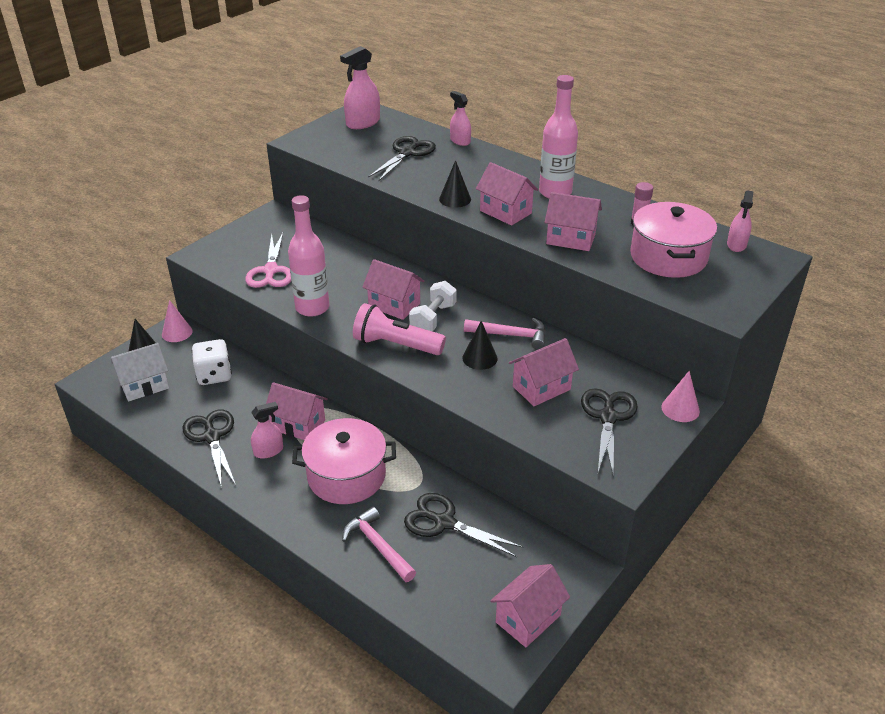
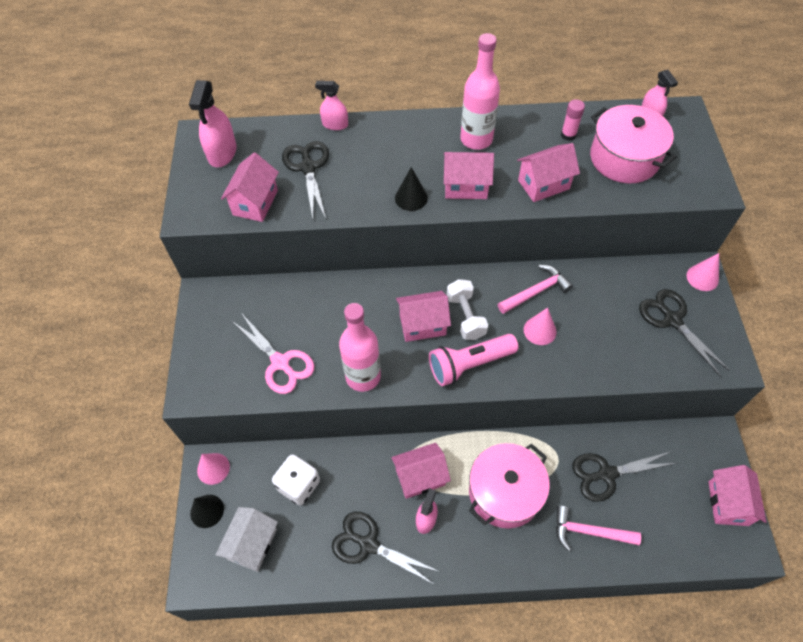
camera: 40 degrees left, 20 degrees up
black cone [462,321,498,370] -> pink cone [524,308,557,345]
pink house [509,338,579,406] -> pink house moved to [221,153,279,222]

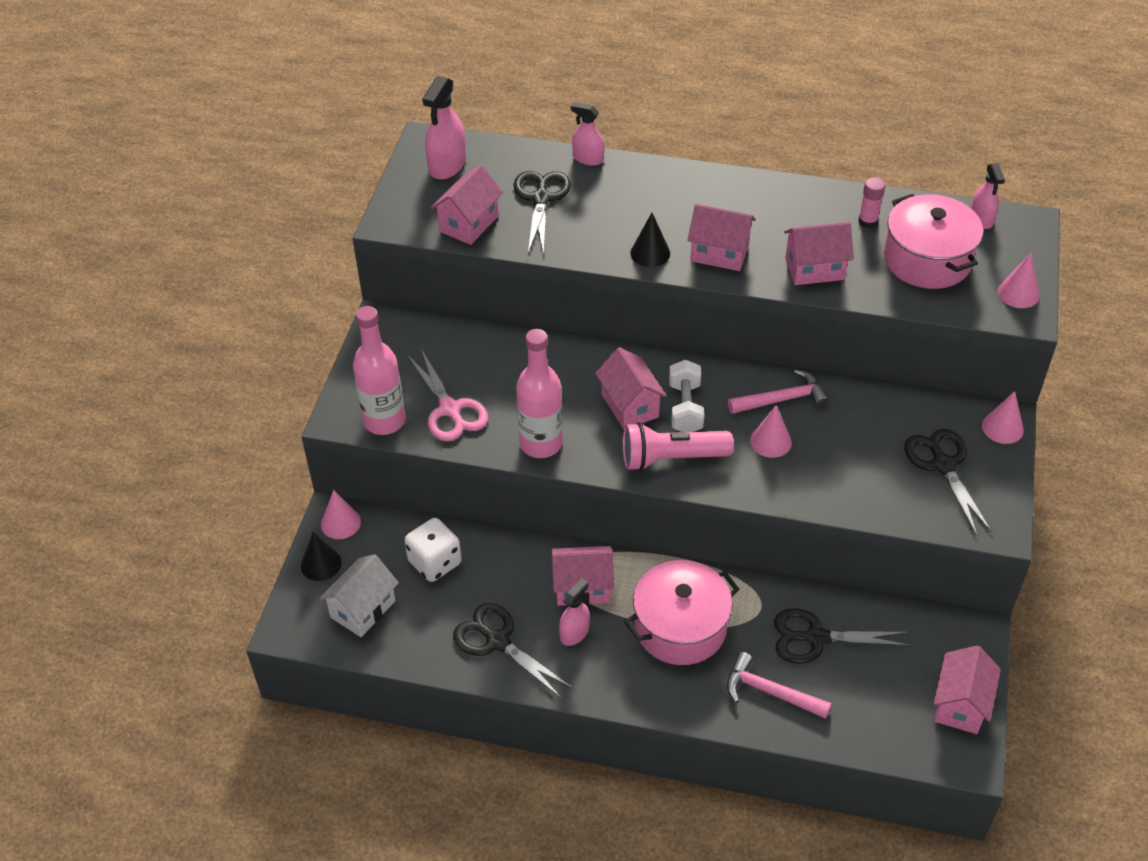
camera: 15 degrees right, 10 degrees down
pink house [396,291,451,342] -> pink house turned 60 degrees clockwise [595,347,667,429]
pink bottle [460,33,500,150] -> pink bottle moved to [353,306,405,435]
none -> pink cone [998,253,1040,308]

